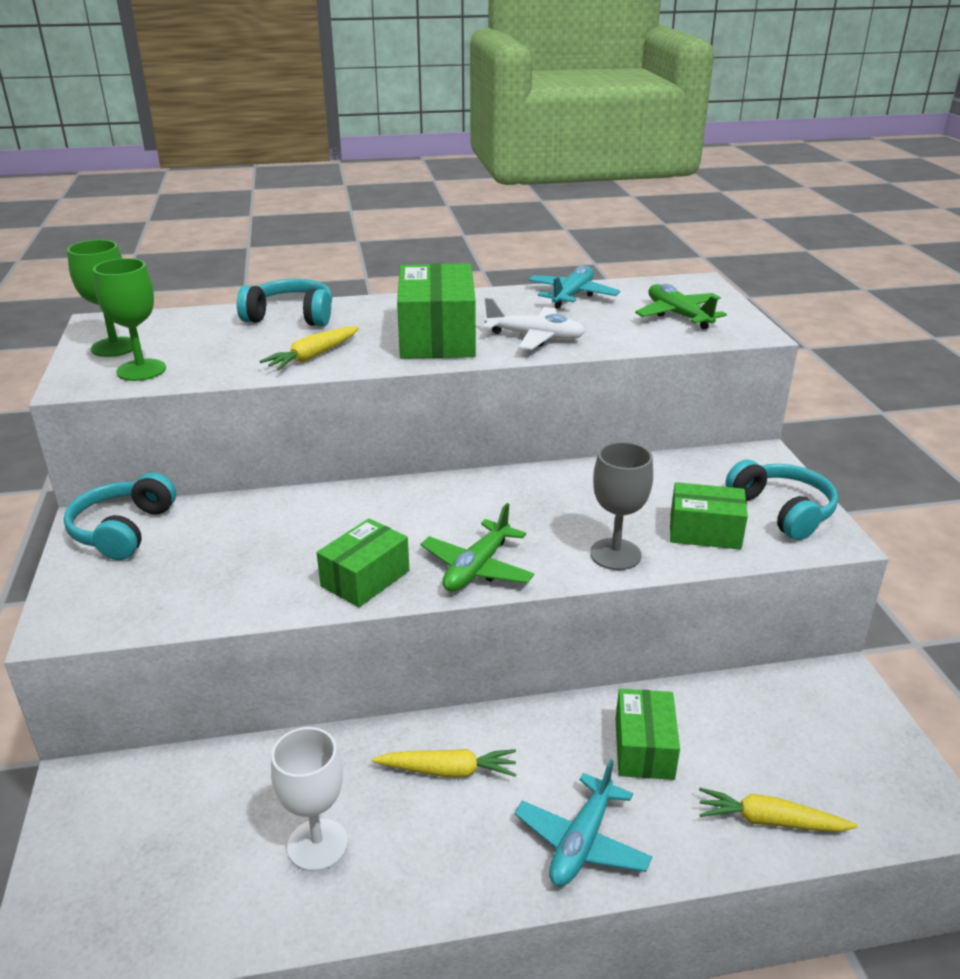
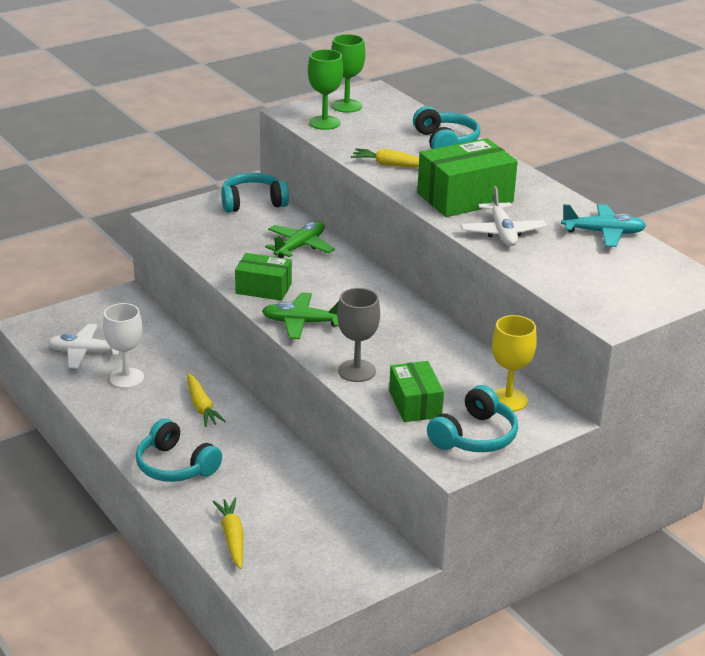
camera: 65 degrees right, 0 degrees up
turquoise plane [515,759,652,886] -> turquoise headphones [136,418,222,482]
green box [616,689,680,780] -> none
green plane [635,284,727,329] -> green plane moved to [265,221,335,258]
none -> white plane [48,324,120,369]
none -> yellow goblet [492,315,537,412]

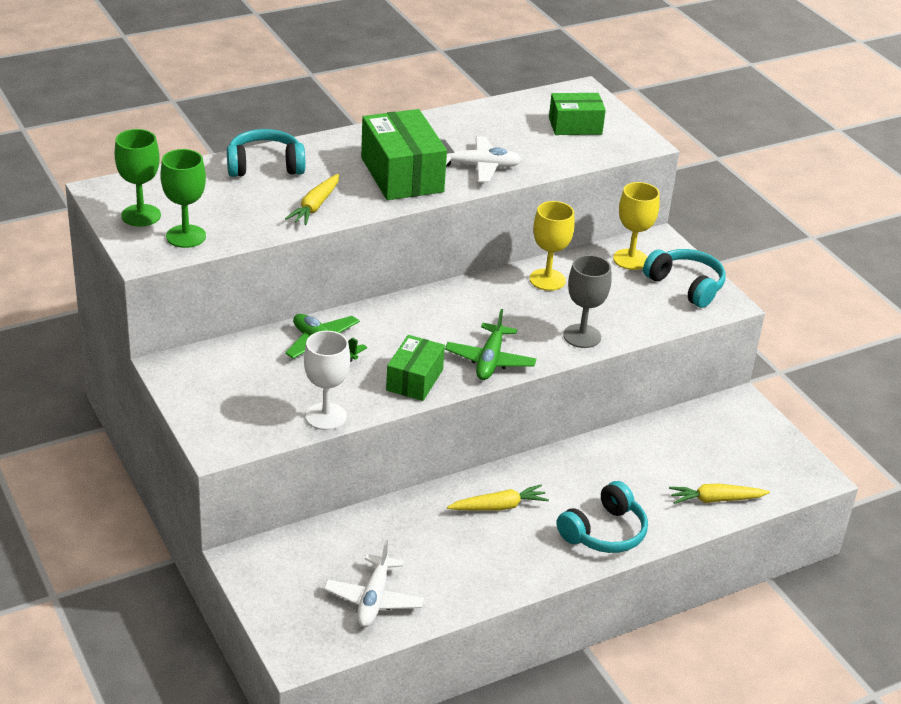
camera: 85 degrees left, 5 degrees up
white goblet [103,303,144,389] -> white goblet moved to [304,331,350,430]
turquoise headphones [221,173,289,213] -> none
green box [389,361,444,422] -> green box moved to [549,93,606,135]
turquoise plane [561,204,646,247] -> none
none -> yellow goblet [530,201,575,291]

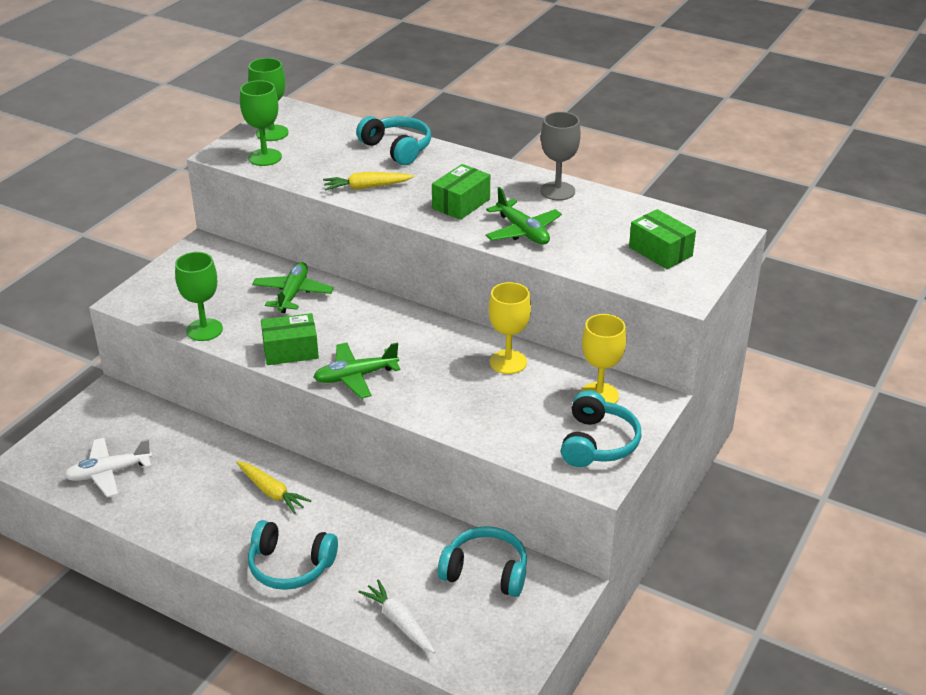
camera: 60 degrees right, 0 degrees up
white goblet [304,331,350,430] -> green goblet [175,252,223,341]
green box [361,109,447,200] -> green box [432,164,490,220], size x0.62
white plane [440,136,522,182] -> green plane [485,187,562,245]
grey goblet [563,255,612,348] -> grey goblet moved to [540,112,581,201]
yellow carrot [669,484,770,504] -> white carrot [359,579,435,653]
none -> turquoise headphones [438,526,527,597]

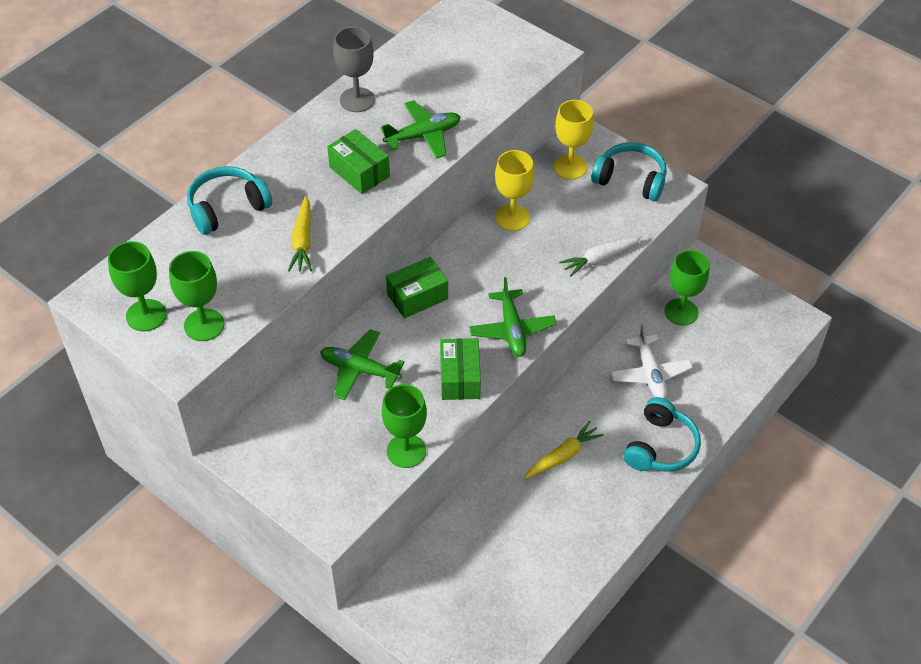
camera: 80 degrees left, 15 degrees up
white plane [64,438,152,497] -> white plane moved to [611,324,693,399]
white carrot [359,579,435,653] -> white carrot moved to [559,235,643,277]
turquoise headphones [438,526,527,597] -> green goblet [665,250,709,326]
green box [629,209,696,269] -> green box moved to [386,257,448,318]

